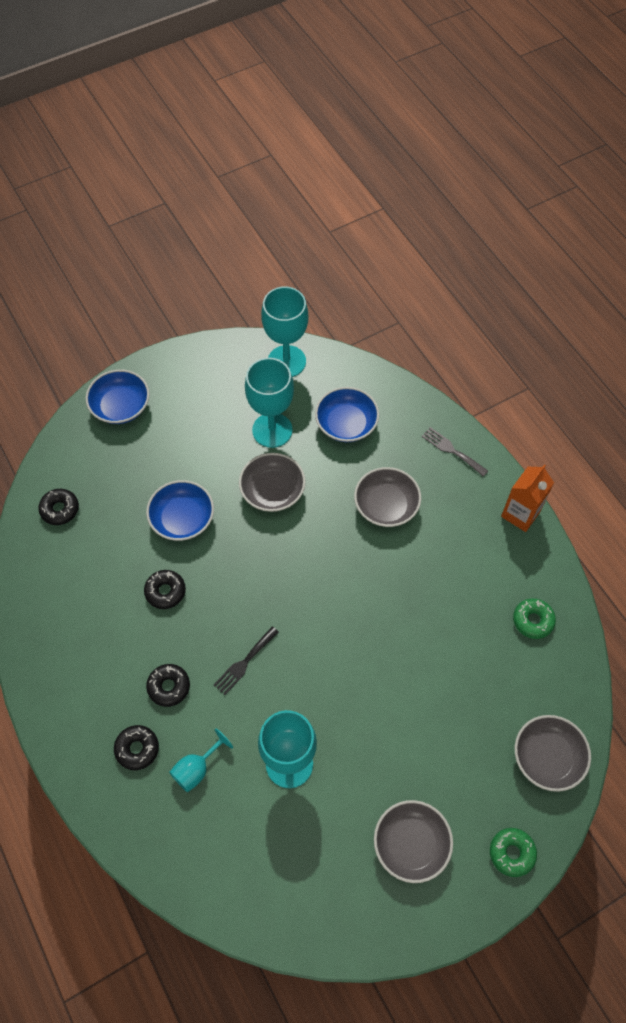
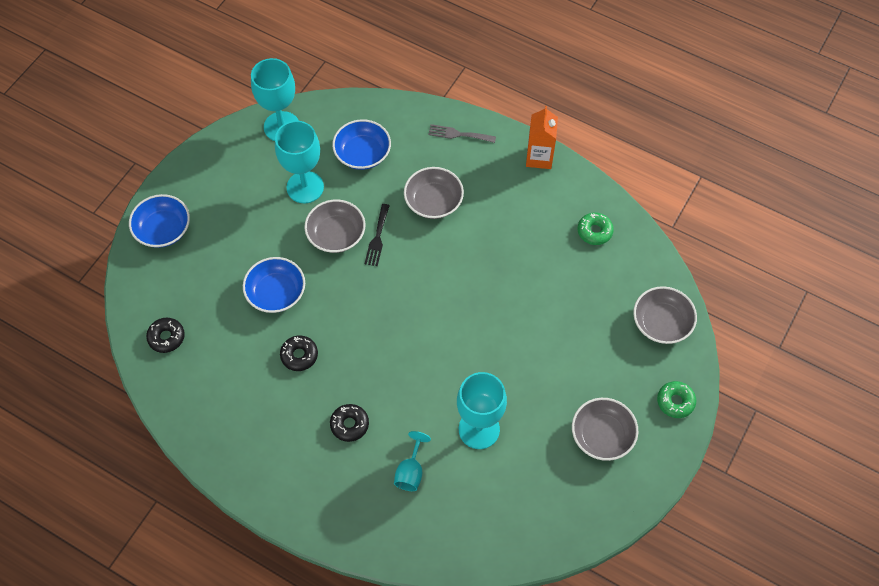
camera: 30 degrees left, 0 degrees up
black donut [114,725,159,770] -> none
black fork [214,626,279,695] -> black fork moved to [364,204,390,266]

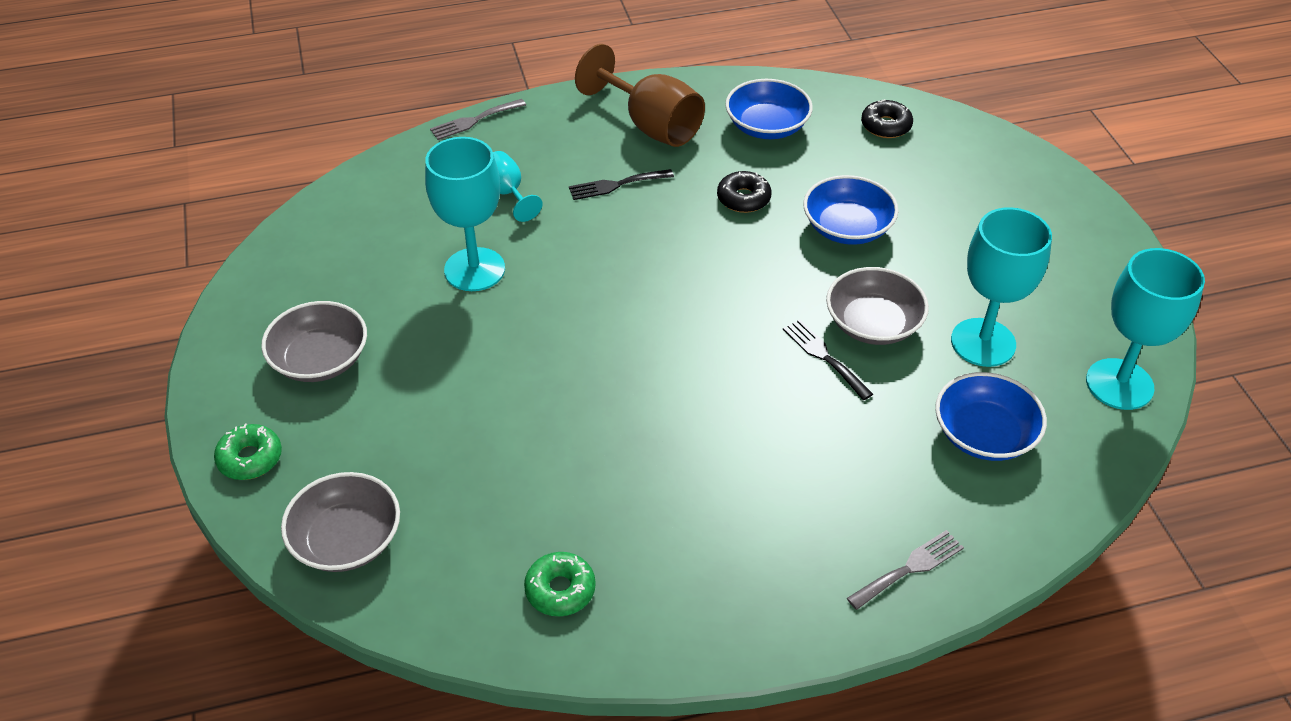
camera: 135 degrees right, 15 degrees down
blue bowl [129,194,190,248] -> blue bowl moved to [725,79,813,139]
black donut [330,404,369,442] -> black fork [569,169,674,200]
grey bowl [404,167,464,219] -> none
orange carton [526,106,558,169] -> none
none -> grey fork [430,99,526,140]
none -> brown goblet [575,44,705,147]

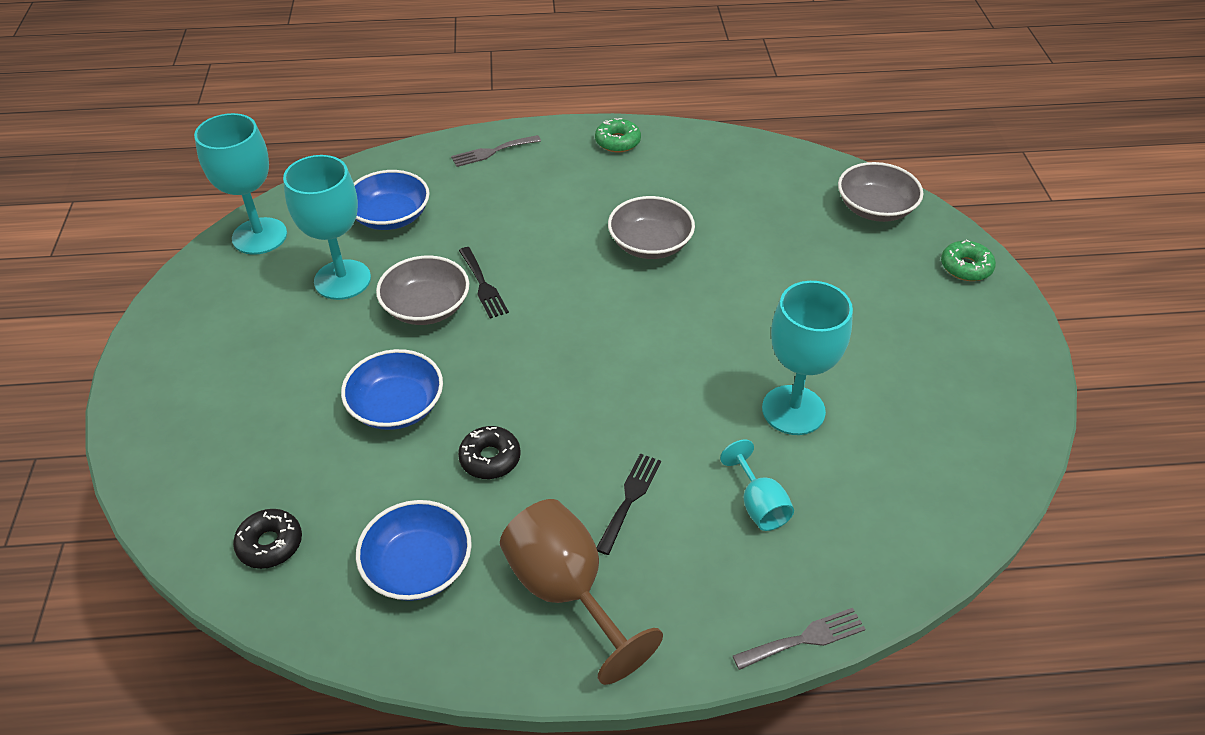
camera: 170 degrees left, 0 degrees up
grey bowl [261,301,367,382] -> grey bowl moved to [608,196,695,259]
green donut [524,552,596,616] -> green donut moved to [595,118,641,152]
black fork [569,169,674,200] -> black fork turned 60 degrees counterclockwise [596,453,661,555]

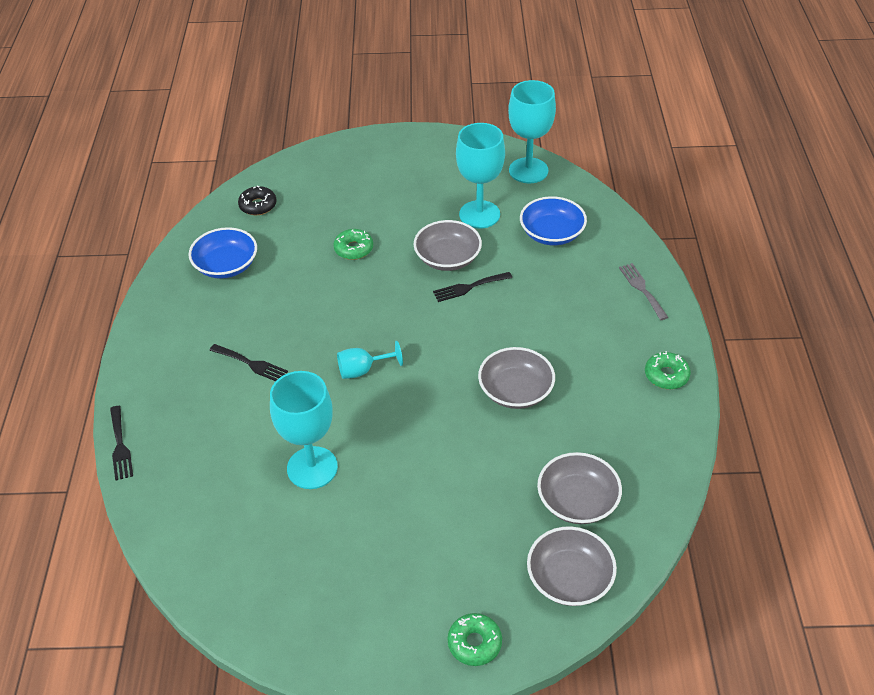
camera: 95 degrees right, 0 degrees up
blue bowl [341,349,443,430] -> green donut [333,229,373,260]
black donut [458,426,521,479] -> none
brown goblet [500,499,663,685] -> none
turquoise goblet [720,440,794,531] -> turquoise goblet moved to [337,341,403,379]
grey fork [733,608,866,670] -> black fork [110,406,133,480]
none -> grey bowl [537,452,622,524]

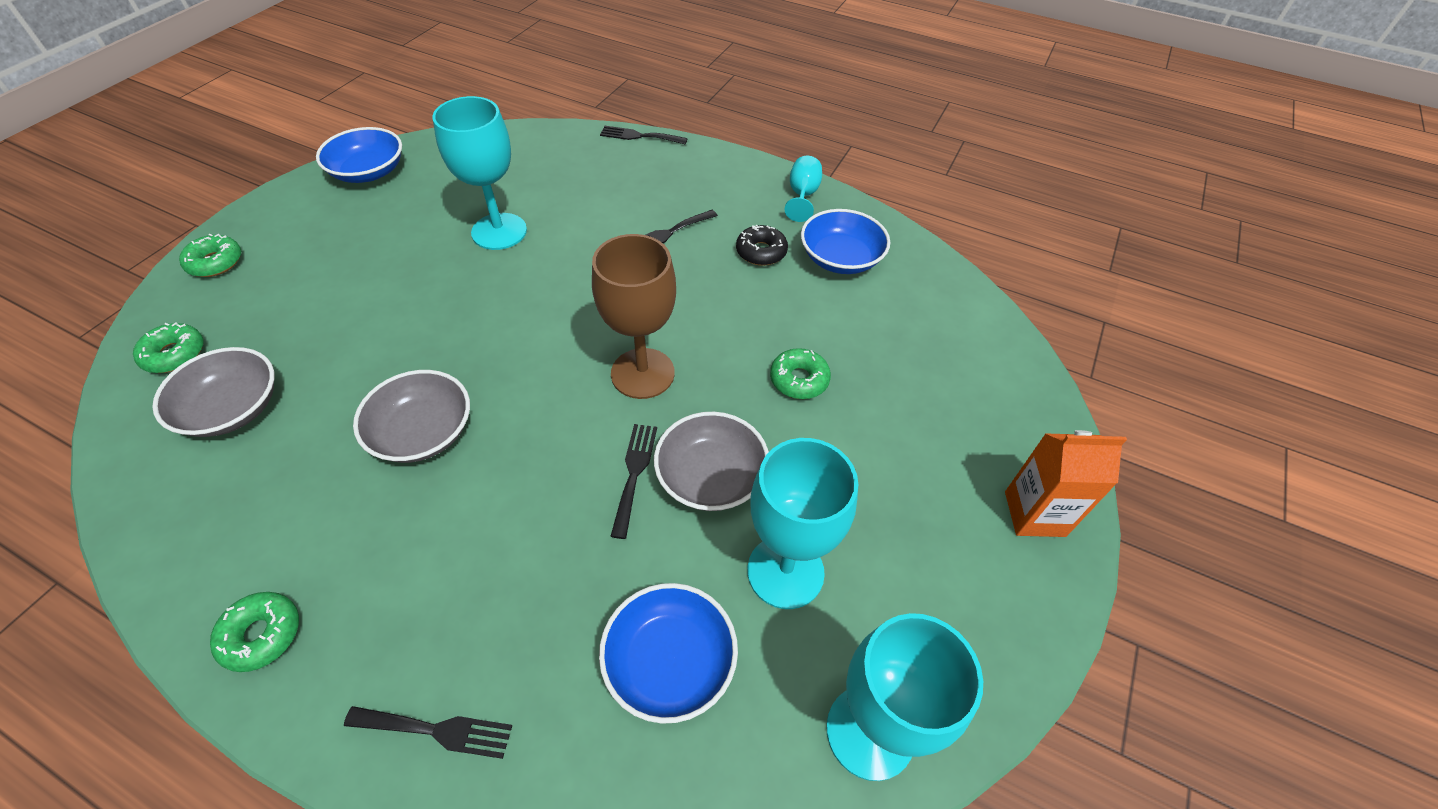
camera: 115 degrees right, 5 degrees up
black donut [238,186,277,215] -> black donut moved to [736,225,788,266]
turquoise goblet [337,341,403,379] -> turquoise goblet moved to [784,156,822,222]
grey bowl [527,526,617,606] -> green donut [133,322,204,373]
grey fork [619,263,669,320] -> black fork [344,706,513,759]
none -> blue bowl [316,127,402,183]
none -> brown goblet [592,234,676,399]
none -> orange carton [1005,430,1127,537]

